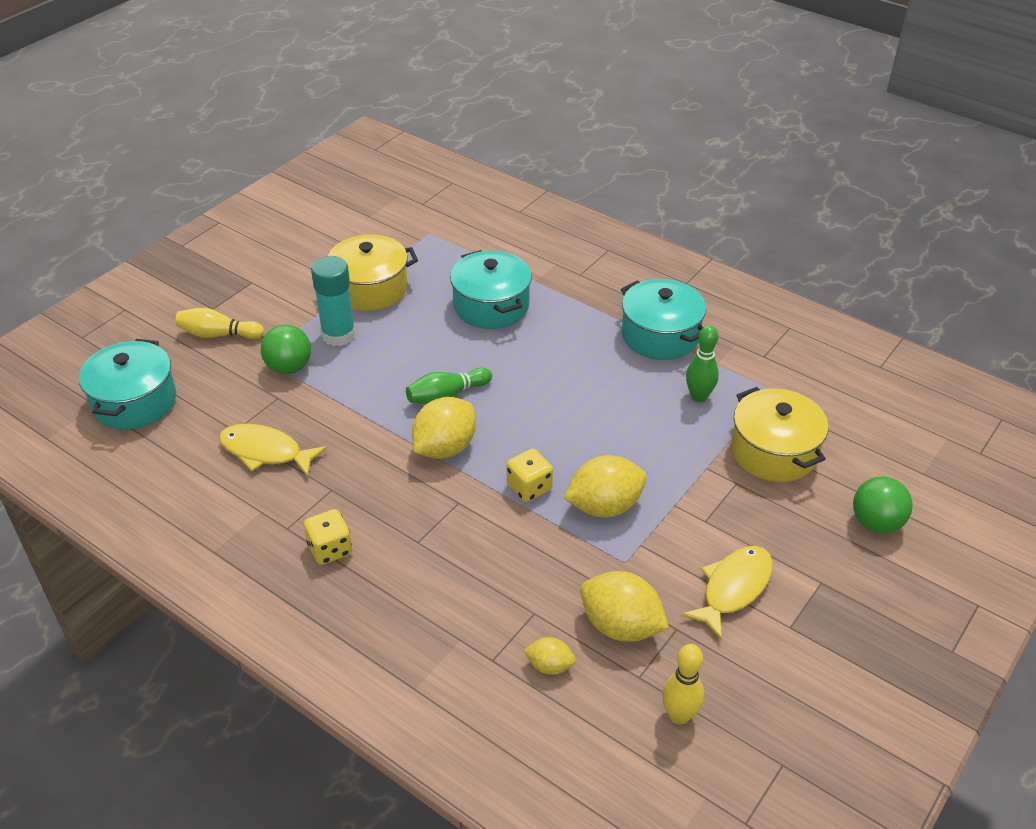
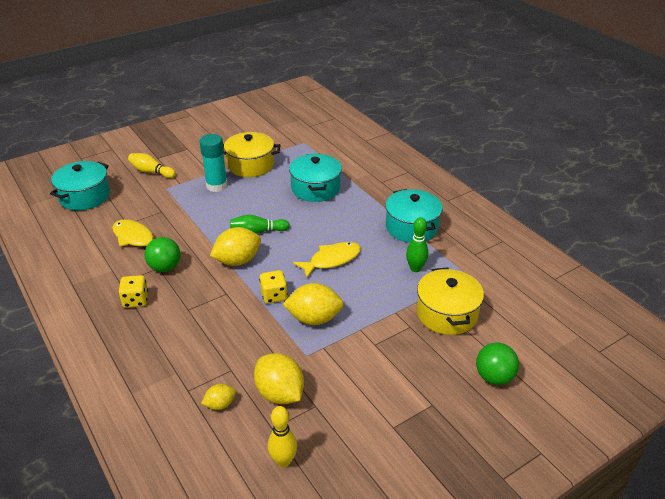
camera: 20 degrees right, 5 degrees down
green ball [261,325,311,374] -> green ball moved to [144,237,181,272]
yellow lemon [524,637,576,675] -> yellow lemon turned 60 degrees counterclockwise [201,384,236,410]
yellow fish [681,546,773,640] -> yellow fish moved to [293,242,361,278]

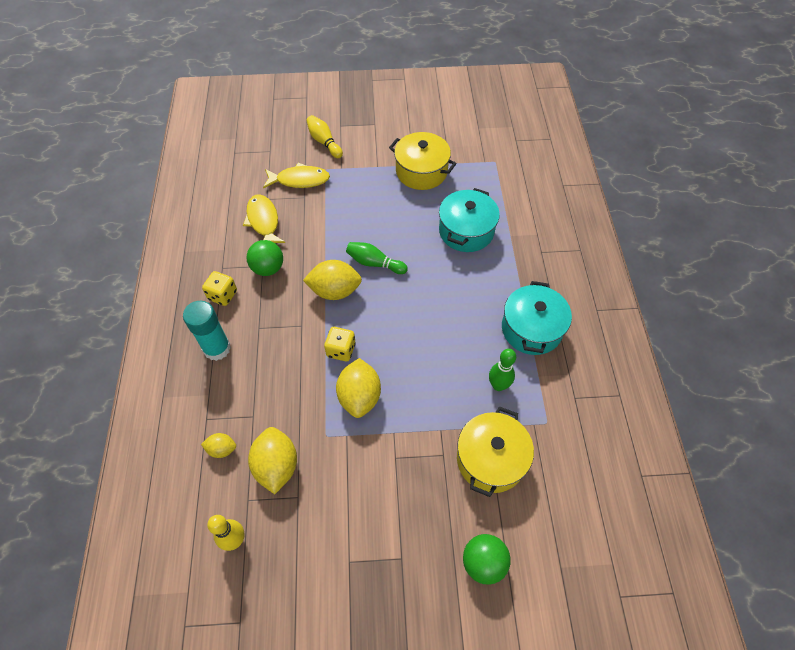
camera: 30 degrees right, 20 degrees up
turquoise pot [50,161,110,210] -> none
turquoise glue stick [200,134,228,192] -> turquoise glue stick moved to [183,301,231,361]
yellow lemon [283,283,344,325] -> yellow lemon turned 60 degrees clockwise [336,358,381,418]
yellow fish [293,242,361,278] -> yellow fish moved to [263,163,330,188]

